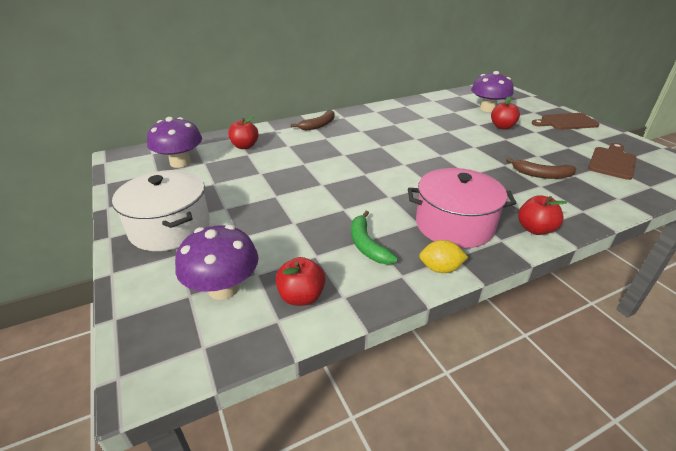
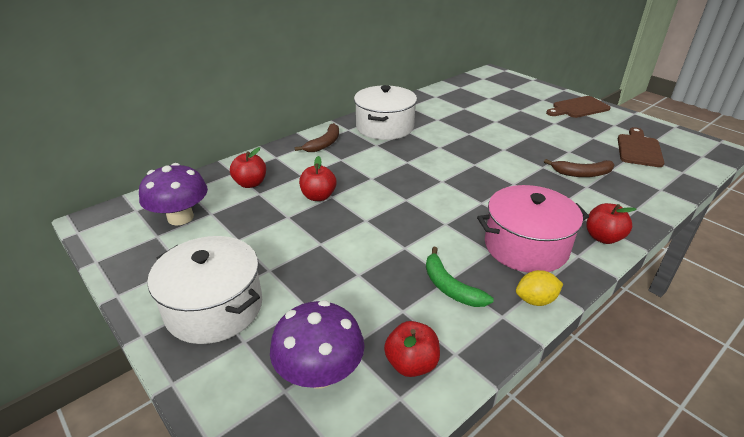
camera: 15 degrees left, 0 degrees up
purple mushroom [471,71,514,112] -> none
red apple [491,97,520,129] -> red apple moved to [299,156,337,201]
none -> white pot [354,85,417,140]

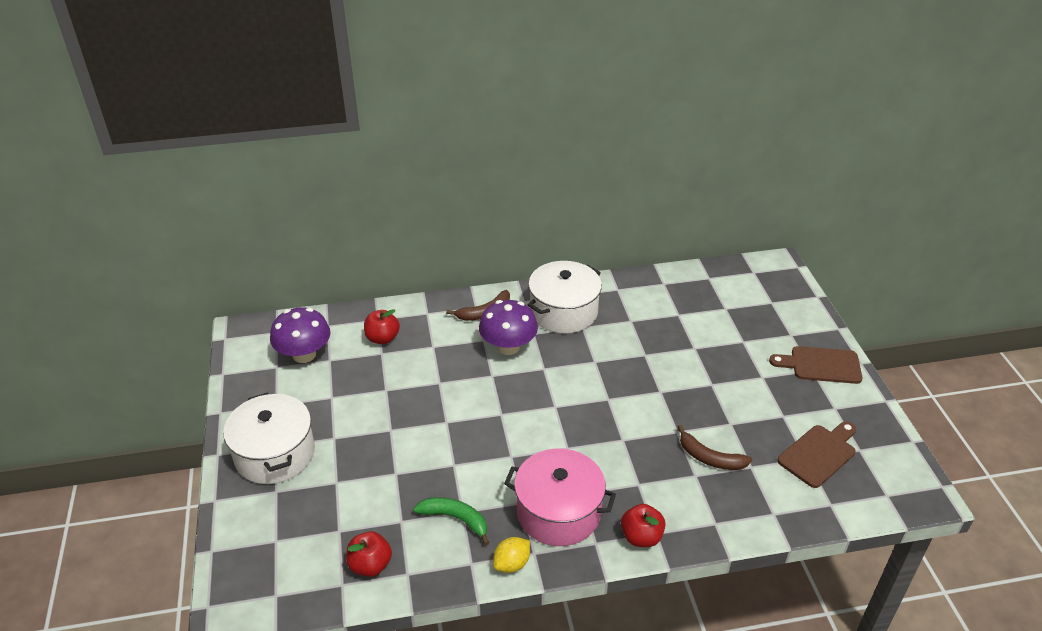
camera: 30 degrees right, 5 degrees up
purple mushroom [270,300,364,389] -> purple mushroom moved to [479,300,538,355]
red apple [299,156,337,201] -> none
green banana [426,247,494,307] -> green banana turned 120 degrees clockwise [413,497,489,545]
yellow lemon [516,270,563,306] -> yellow lemon turned 60 degrees counterclockwise [493,537,530,573]

